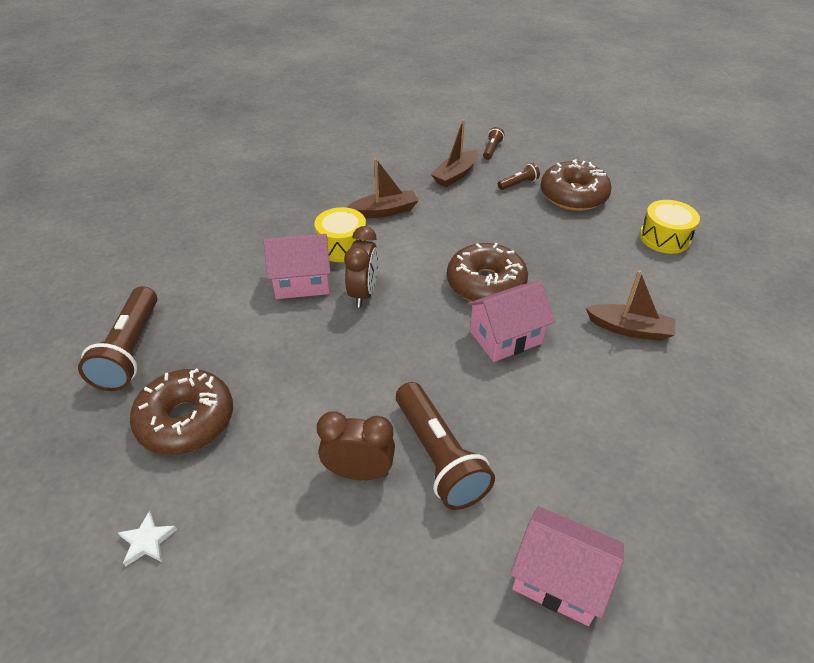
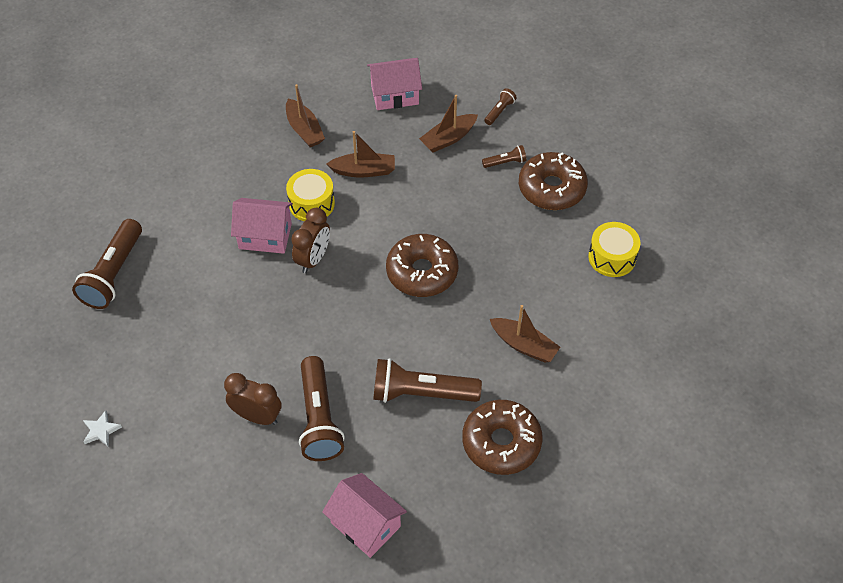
camera: 15 degrees right, 10 degrees up
brown donut [130,369,233,455] -> brown donut moved to [462,400,543,475]
pink house [466,281,555,362] -> pink house moved to [367,58,422,110]
none -> brown boat [286,84,325,147]
none -> brown flashlight [373,358,482,403]

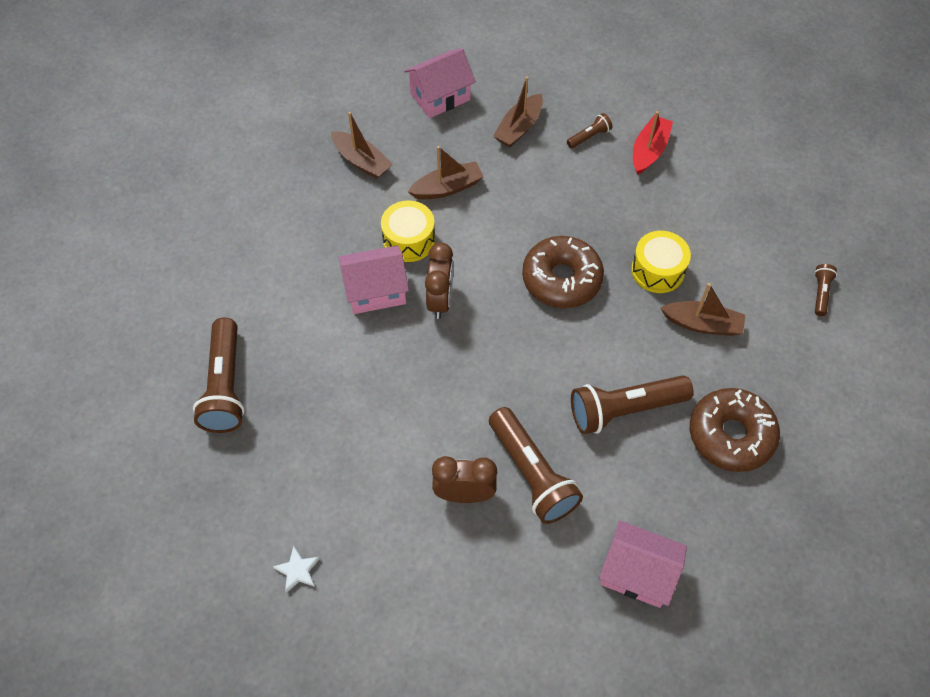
camera: 20 degrees left, 5 degrees up
brown flashlight [484,88,517,125] -> brown flashlight moved to [814,264,837,316]
brown donut [519,152,588,210] -> red boat [633,111,673,175]
yellow drum [588,222,641,277] -> yellow drum moved to [631,231,691,293]

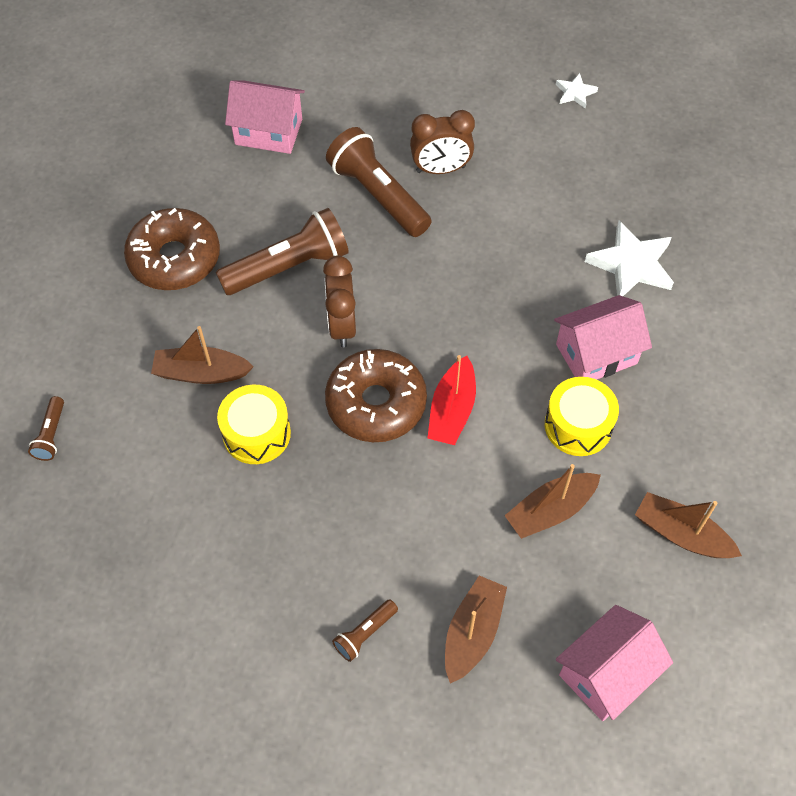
camera: 170 degrees right, 0 degrees up
brown flashlight [193,318,245,433] -> none
brown clock [425,242,453,319] -> brown clock moved to [323,256,356,347]
red boat [633,111,673,175] -> red boat moved to [427,355,476,445]
none -> white star [585,221,674,296]

